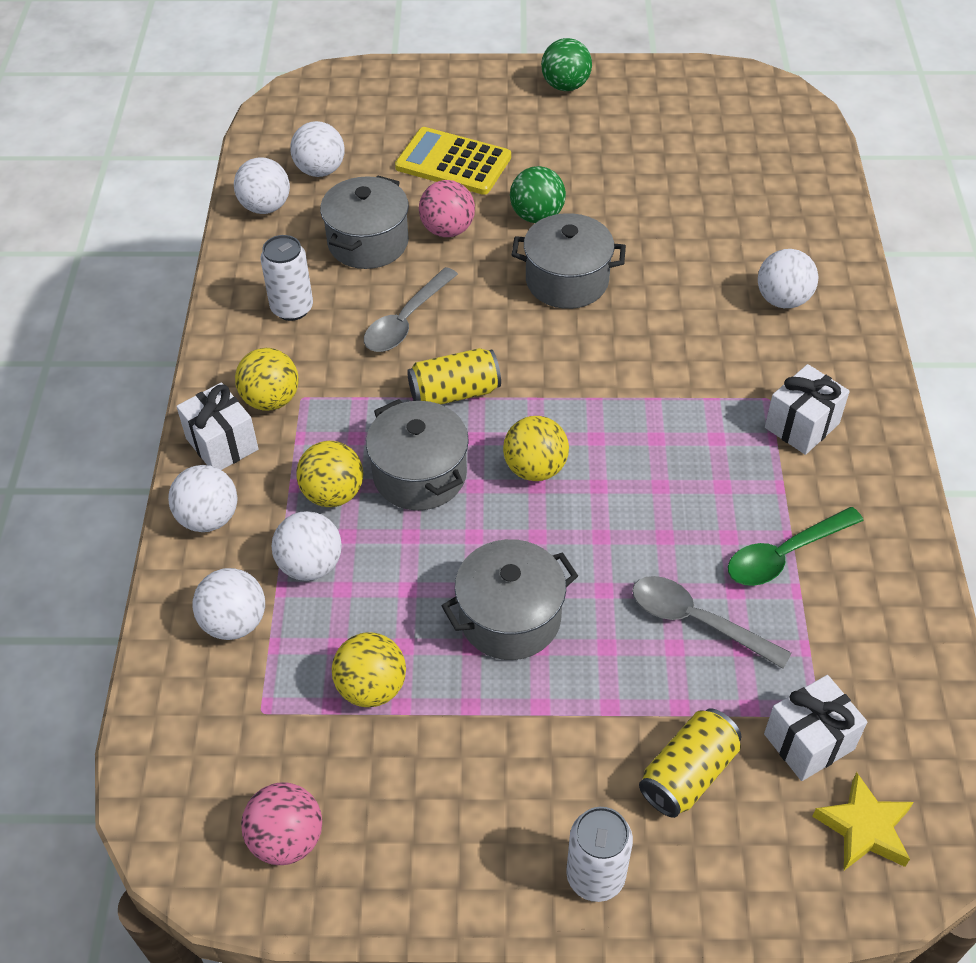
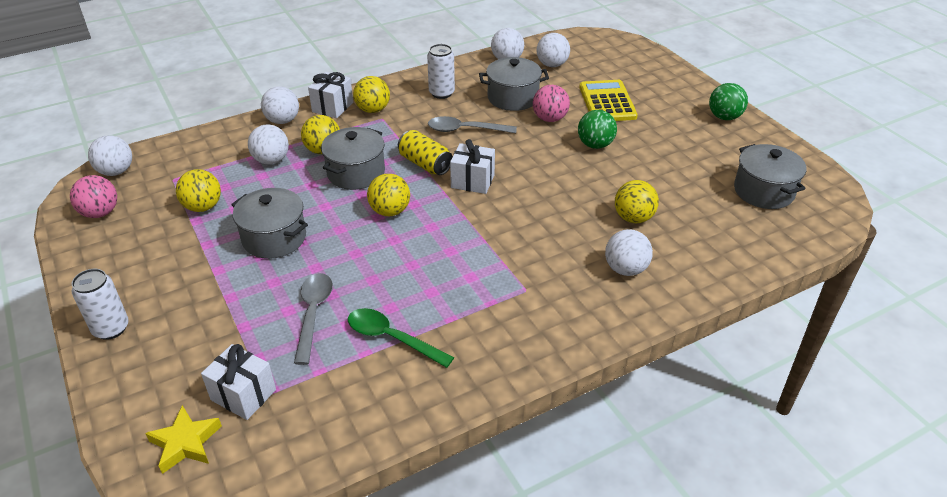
camera: 60 degrees right, 10 degrees down
white ball [192,568,265,640] -> white ball moved to [88,135,132,176]
grey pot [512,213,626,309] -> grey pot moved to [734,144,806,209]
yellow can [639,708,741,818] -> none
white gift [765,364,850,455] -> white gift moved to [450,139,495,194]
none -> yellow ball [615,180,659,223]

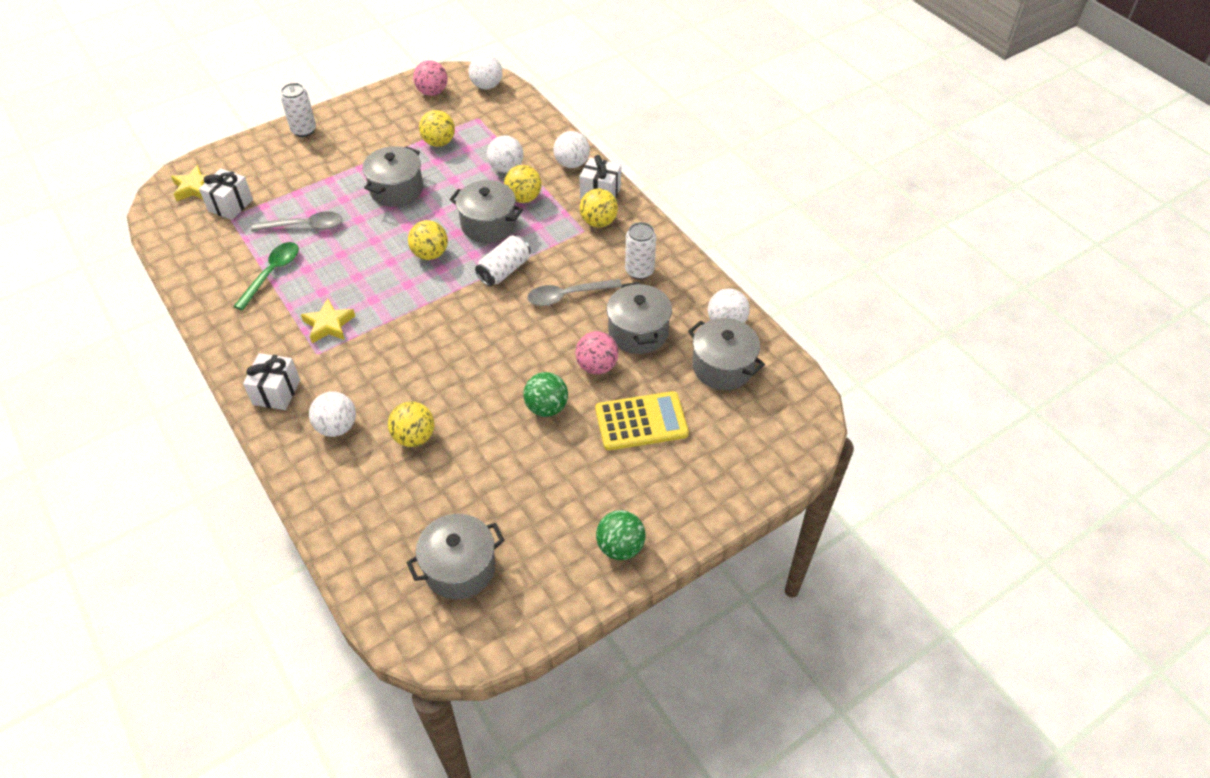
camera: 85 degrees right, 10 degrees up
yellow can [398,130,453,175] -> white can [475,235,531,286]
grey spoon [428,116,517,133] -> grey spoon turned 105 degrees counterclockwise [527,279,622,306]
white gift [450,139,495,194] -> white gift moved to [243,353,300,410]
white ball [537,33,570,67] -> grey pot [688,318,765,390]
none -> yellow star [301,298,355,343]

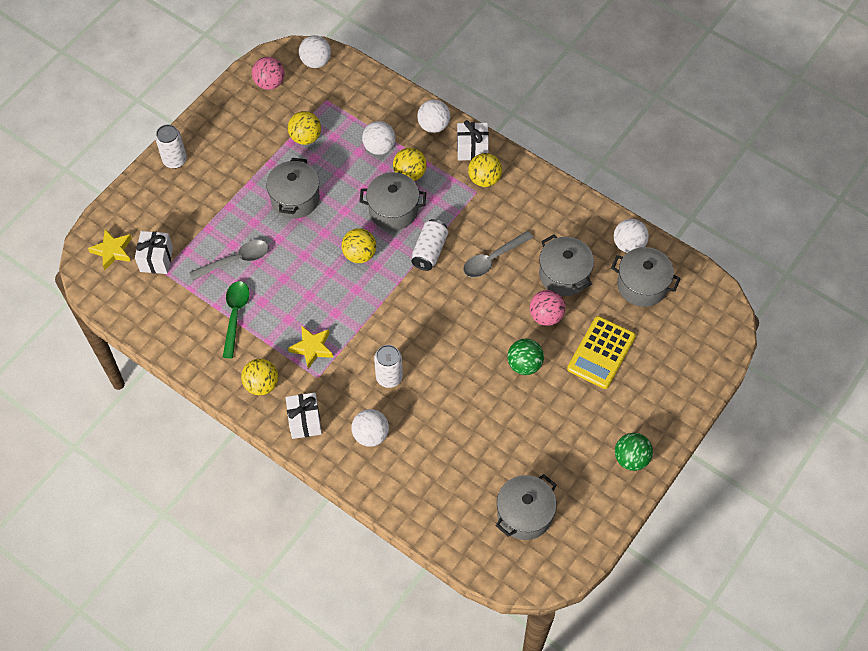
camera: 20 degrees left, 10 degrees up
yellow ball [388,401,434,447] -> yellow ball moved to [241,359,278,395]
yellow calculator [595,391,689,451] -> yellow calculator turned 150 degrees clockwise [567,316,636,389]
white can [625,222,656,280] -> white can moved to [374,345,403,388]

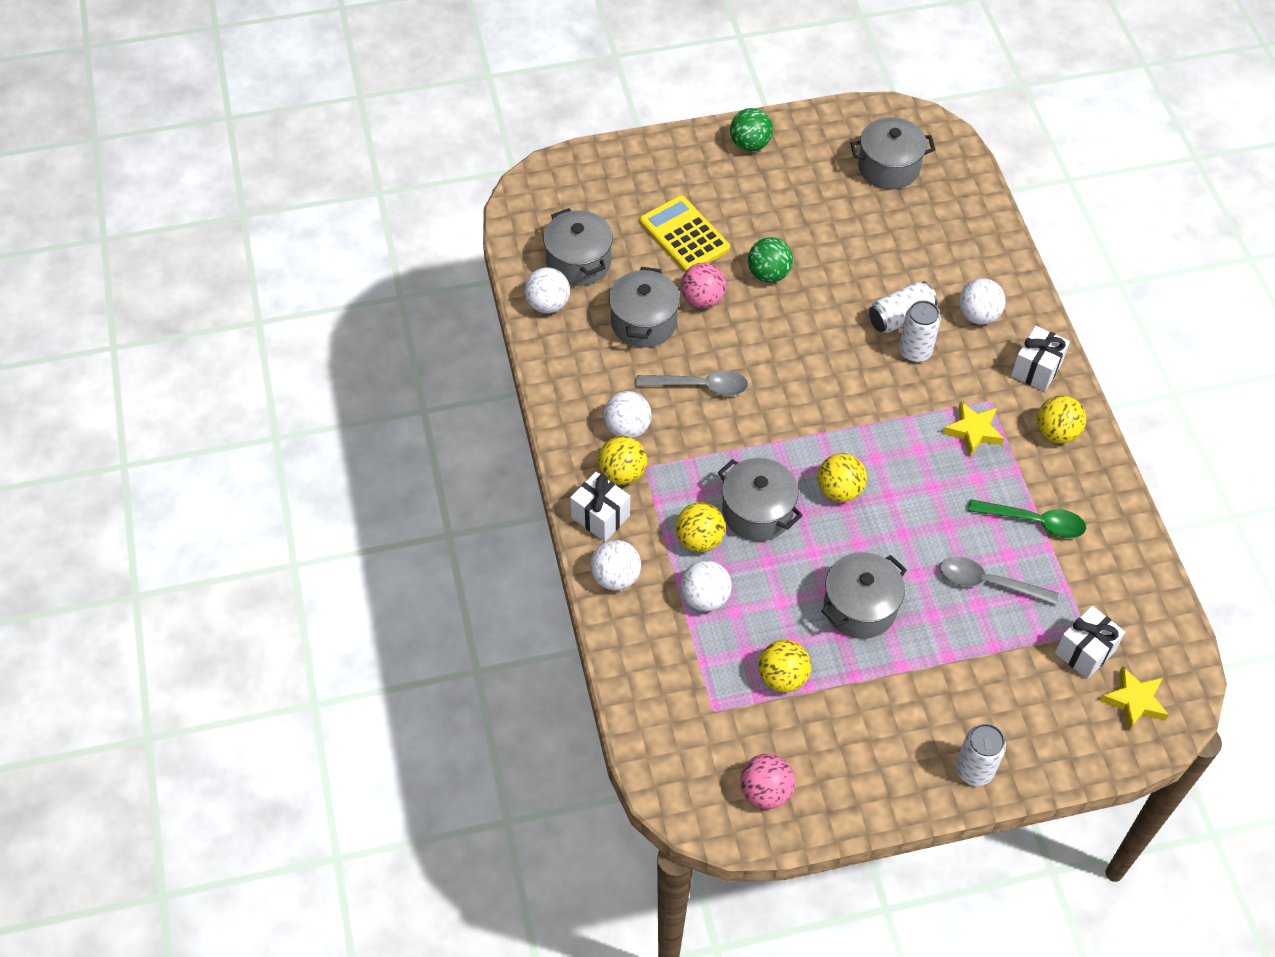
camera: 140 degrees left, 5 degrees down
green spoon [223,281,249,358] -> green spoon turned 120 degrees counterclockwise [968,499,1086,538]
white ball [299,35,331,68] -> white ball moved to [604,391,652,438]
white can [411,219,448,271] -> white can moved to [869,281,937,333]
yellow calculator [567,316,636,389] -> yellow calculator turned 105 degrees counterclockwise [640,195,730,272]

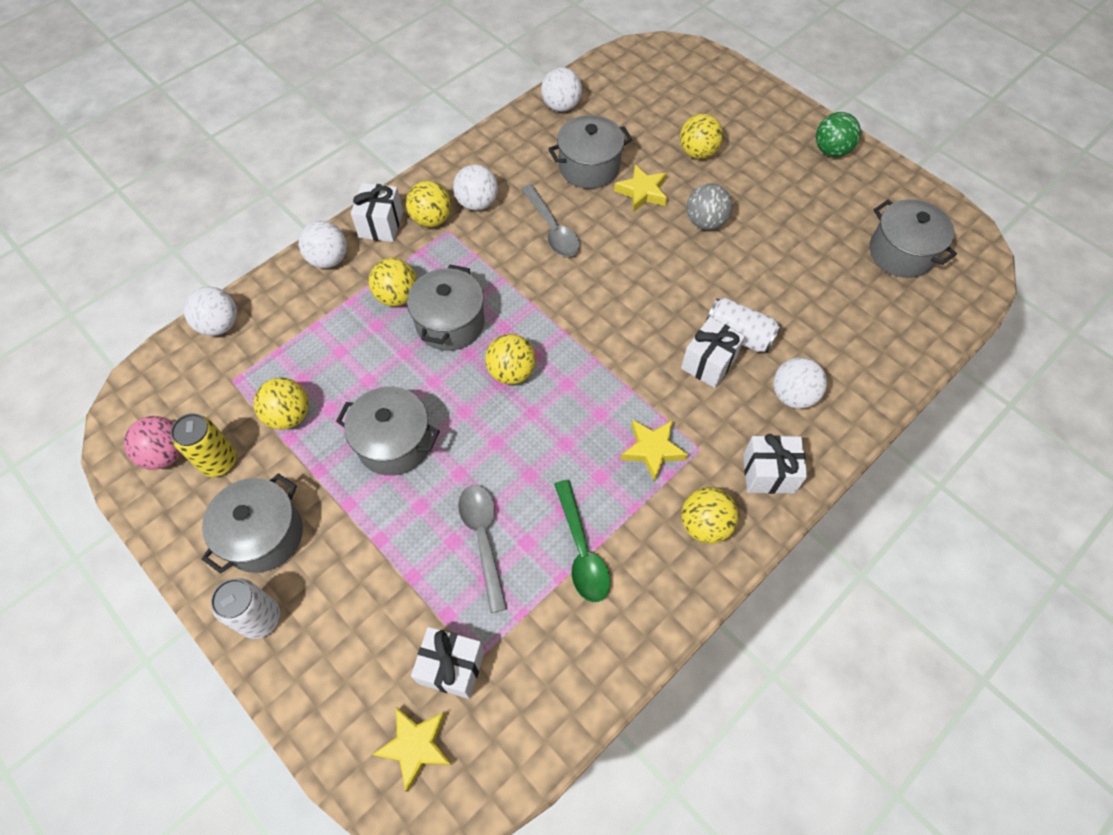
camera: 60 degrees right, 5 degrees up
grey pot [543,208,613,286] -> grey pot moved to [202,473,303,573]
yellow calculator [640,195,730,272] -> yellow ball [680,114,723,159]
pink ball [681,263,726,308] -> yellow star [614,164,667,213]
white ball [681,560,732,611] -> white ball moved to [184,287,237,336]
green ball [748,237,793,283] -> grey ball [686,184,733,230]
white can [899,300,941,363] -> white gift [681,317,745,388]
none -> yellow can [171,413,237,477]

